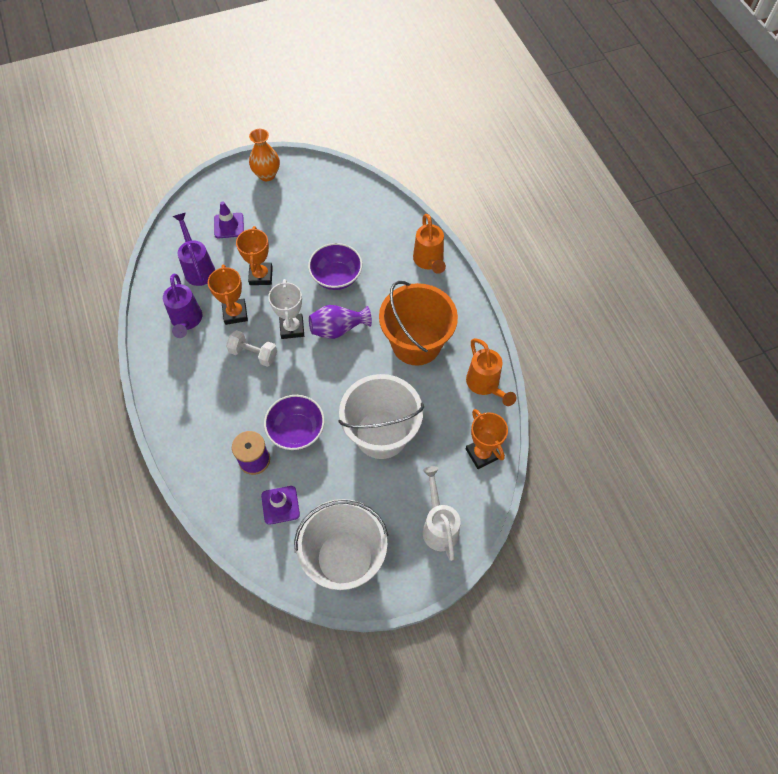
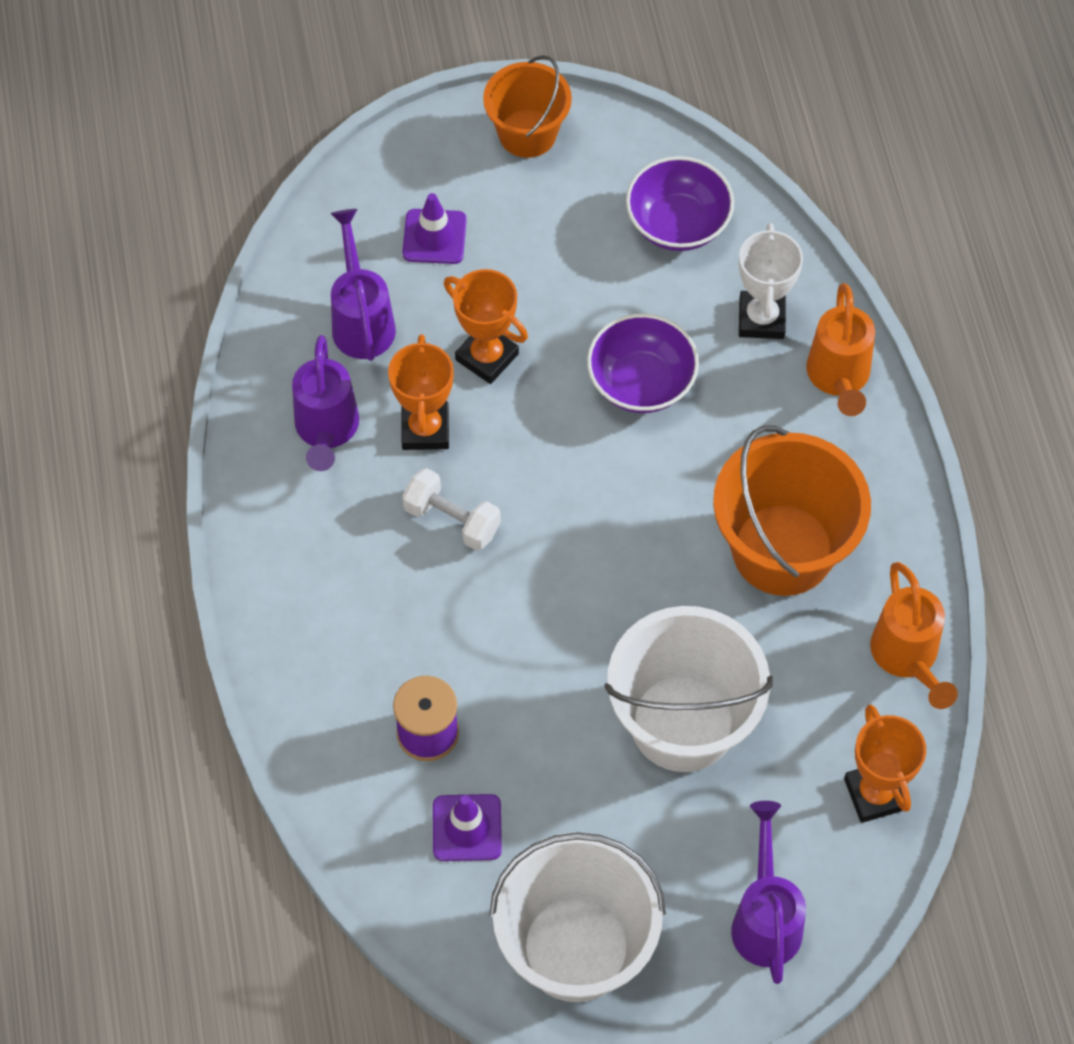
camera: 10 degrees right, 0 degrees up
orange trophy [236,226,273,285] -> orange trophy turned 60 degrees counterclockwise [444,269,528,384]
orange vase [249,129,280,181] -> orange bucket [483,55,572,158]
purple bowl [264,395,325,450] -> purple bowl moved to [626,156,734,251]
white trophy [268,279,304,339] -> white trophy moved to [739,223,803,339]
purple vase [309,305,372,339] -> none
white watering can [422,466,461,561] -> purple watering can [731,801,806,984]

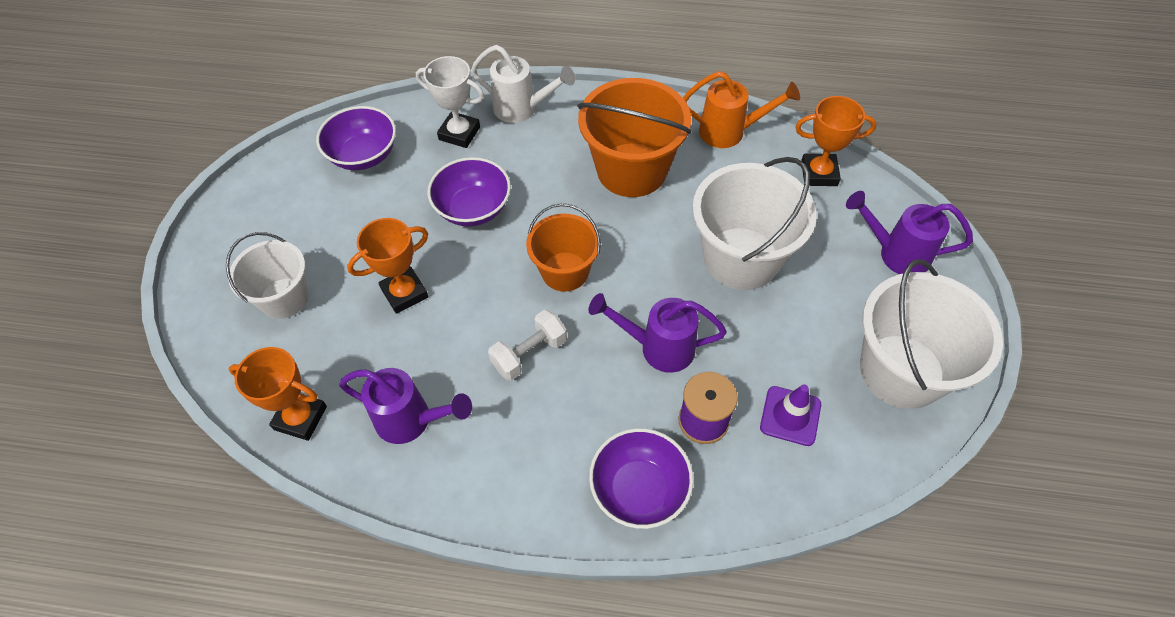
camera: 70 degrees left, 5 degrees down
purple watering can [330,209,396,361] -> purple watering can moved to [589,293,727,373]
orange trophy [388,334,454,450] -> orange trophy moved to [229,347,327,441]
purple traffic cone [402,193,467,264] -> white bucket [226,232,309,319]
orange bucket [483,55,572,158] -> orange bucket moved to [526,203,601,292]
orange watering can [806,283,875,416] -> white watering can [471,45,575,123]
none -> purple bowl [589,428,694,529]

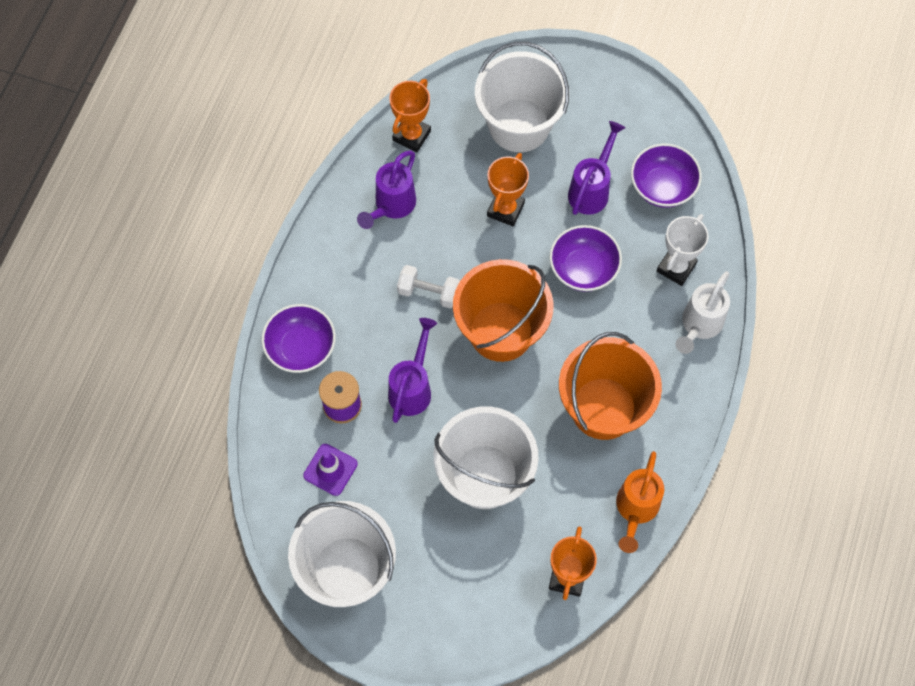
camera: 100 degrees right, 10 degrees up
white bucket [226,232,309,319] -> white bucket [475,42,569,152], size x1.61
orange trophy [347,218,428,314] -> orange trophy turned 45 degrees clockwise [487,153,529,226]
white dumbbell [488,310,567,381] -> white dumbbell turned 45 degrees counterclockwise [397,265,460,309]
orange bucket [526,203,601,292] -> orange bucket [453,259,554,362], size x1.61
purple watering can [846,191,973,274] -> purple watering can moved to [568,121,625,215]

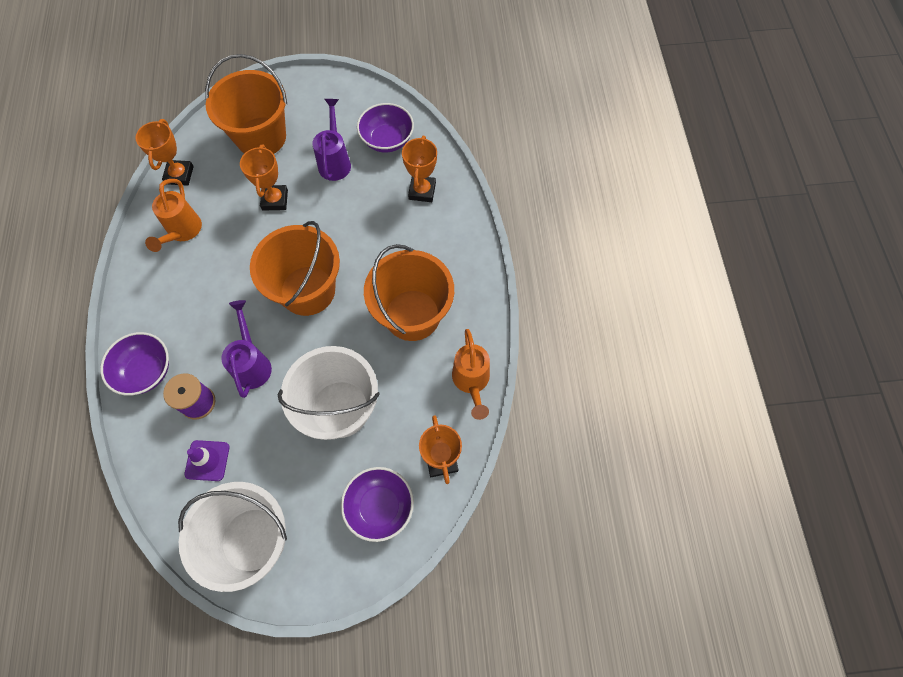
camera: 25 degrees left, 0 degrees up
purple watering can [357,151,416,229] -> orange watering can [145,179,202,252]
white dumbbell [397,265,460,309] -> none
white bucket [475,42,569,152] -> orange bucket [205,54,287,154]
purple bowl [549,225,622,292] -> purple bowl moved to [341,467,414,542]
white trophy [657,214,709,286] -> orange trophy [402,136,437,202]
white watering can [676,271,730,354] -> none

